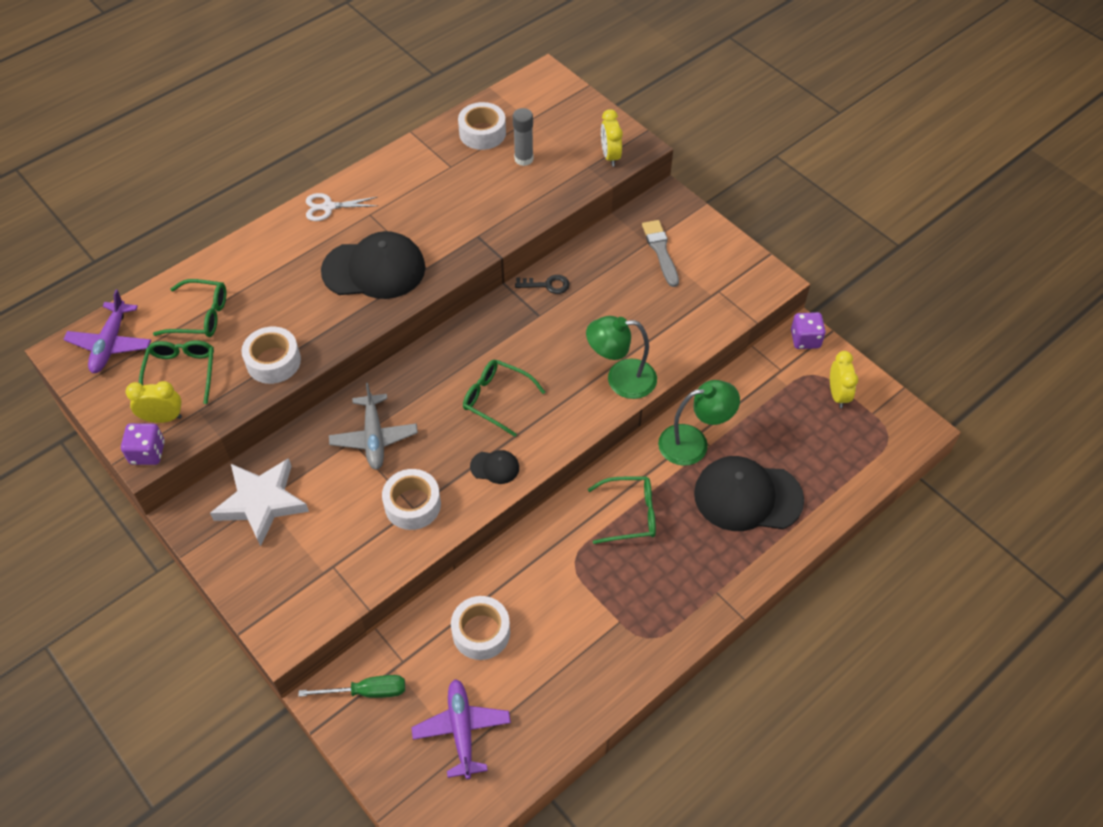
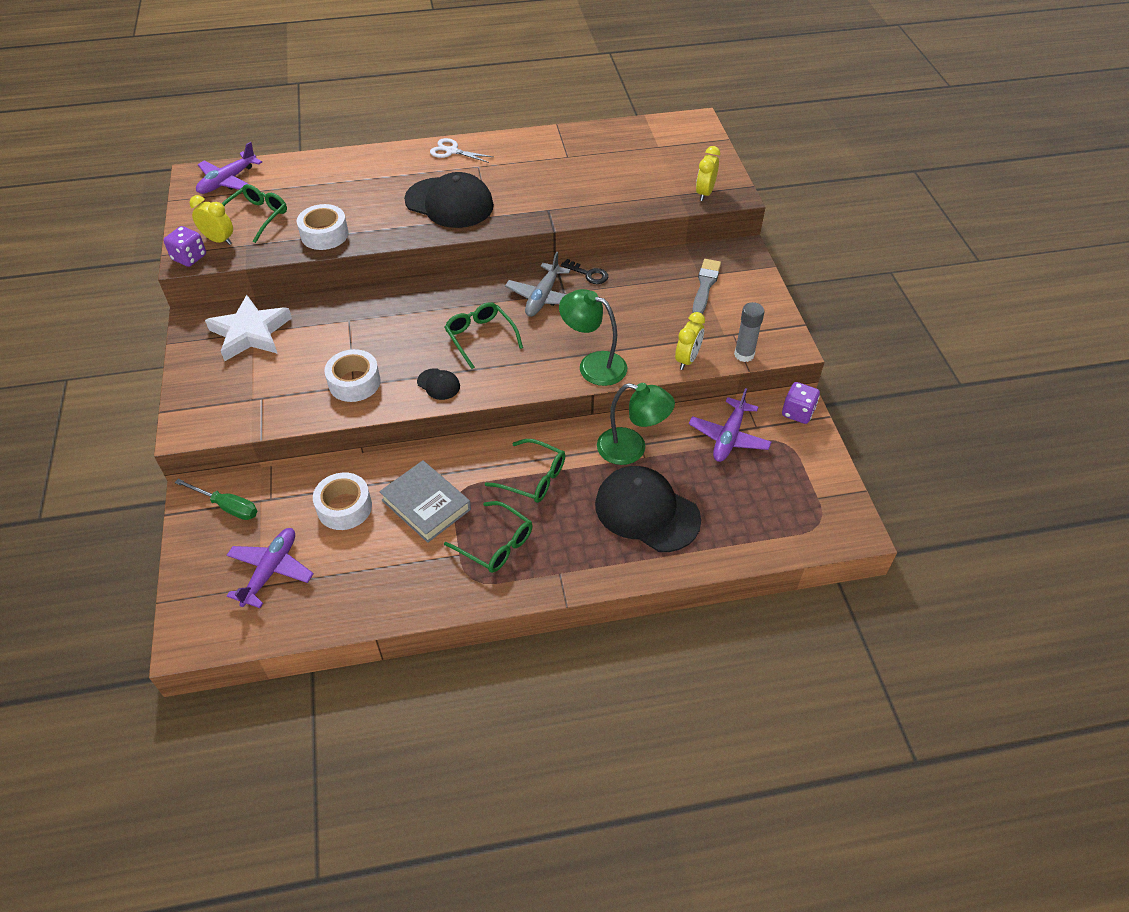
camera: 30 degrees right, 5 degrees down
green glasses [153,279,227,337] -> green glasses moved to [444,501,533,573]
grey plane [329,383,418,470] -> grey plane moved to [505,252,571,317]
white tape [458,102,506,150] -> none
grey glue stick [513,108,533,166] -> grey glue stick moved to [734,302,765,362]
yellow clock [830,351,858,408] -> yellow clock moved to [675,312,705,370]
none -> grey book [379,460,471,543]
none -> purple plane [689,388,772,462]

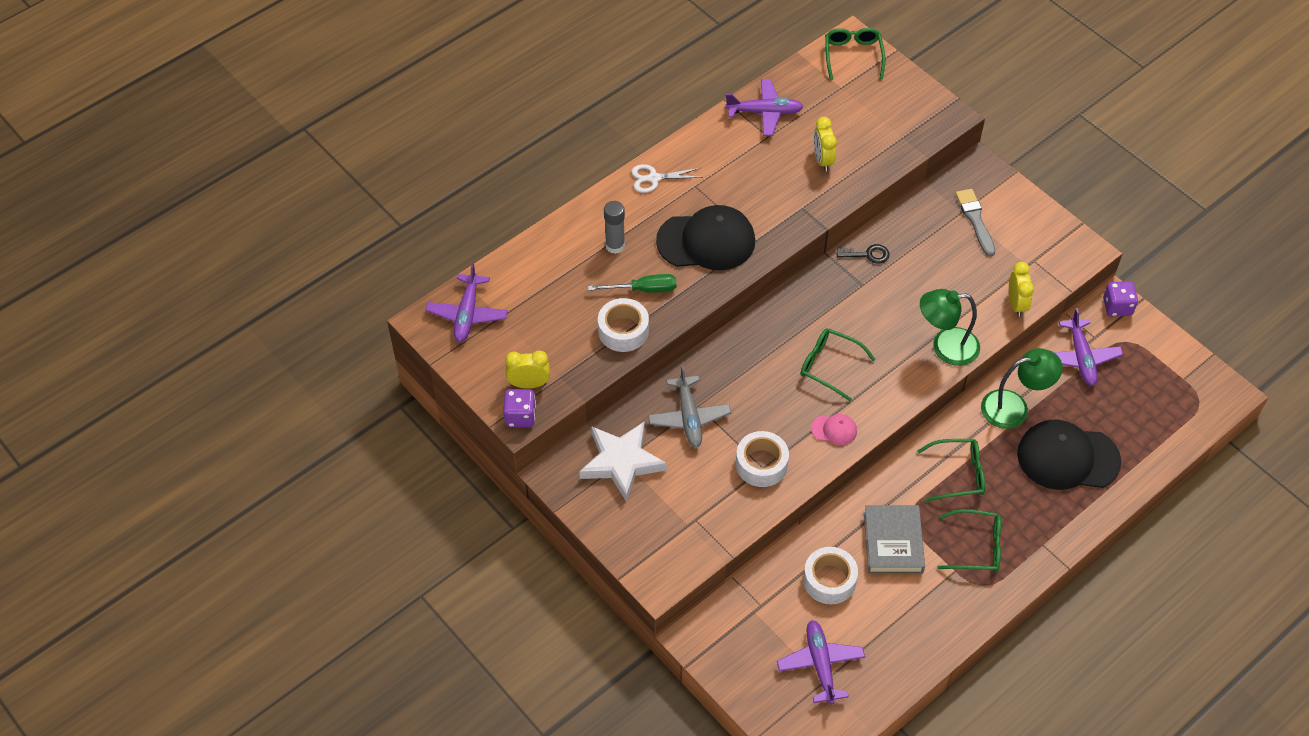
camera: 30 degrees left, 5 degrees up
green screwdriver [174,479,257,520] -> green screwdriver moved to [588,274,676,293]
green glasses [222,184,287,243] -> green glasses moved to [825,28,885,80]
grey book [379,460,471,543] -> grey book turned 75 degrees clockwise [864,505,925,574]
black cap [417,368,460,400] -> pink cap [811,414,857,445]
grey plane [505,252,571,317] -> grey plane moved to [648,366,731,448]
yellow clock [696,146,720,201] -> yellow clock moved to [814,117,837,172]
grey glue stick [734,302,765,362] -> grey glue stick moved to [604,201,625,254]
none -> purple plane [725,79,804,136]

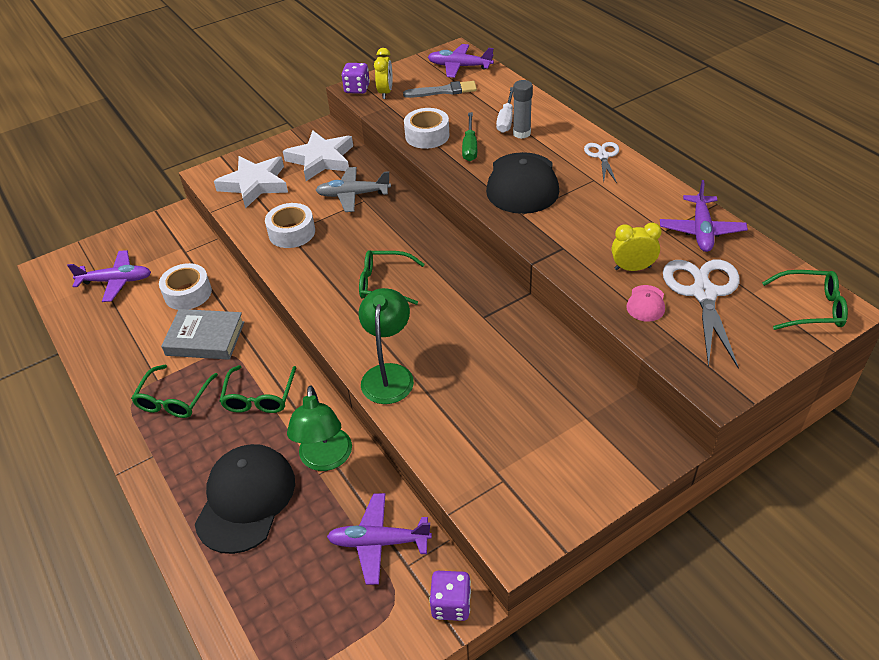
camera: 100 degrees right, 10 degrees down
green glasses [801,328,876,402] -> green glasses turned 120 degrees counterclockwise [359,250,425,305]
pink cap [811,414,857,445] -> pink cap moved to [626,285,665,322]
black key [837,244,890,264] -> none
grey brush [956,189,995,256] -> grey brush moved to [403,81,477,98]
yellow clock [1009,262,1034,317] -> none
none -> white star [214,156,288,209]
none -> white screwdriver [496,87,513,133]
none -> white scissors [663,260,740,368]

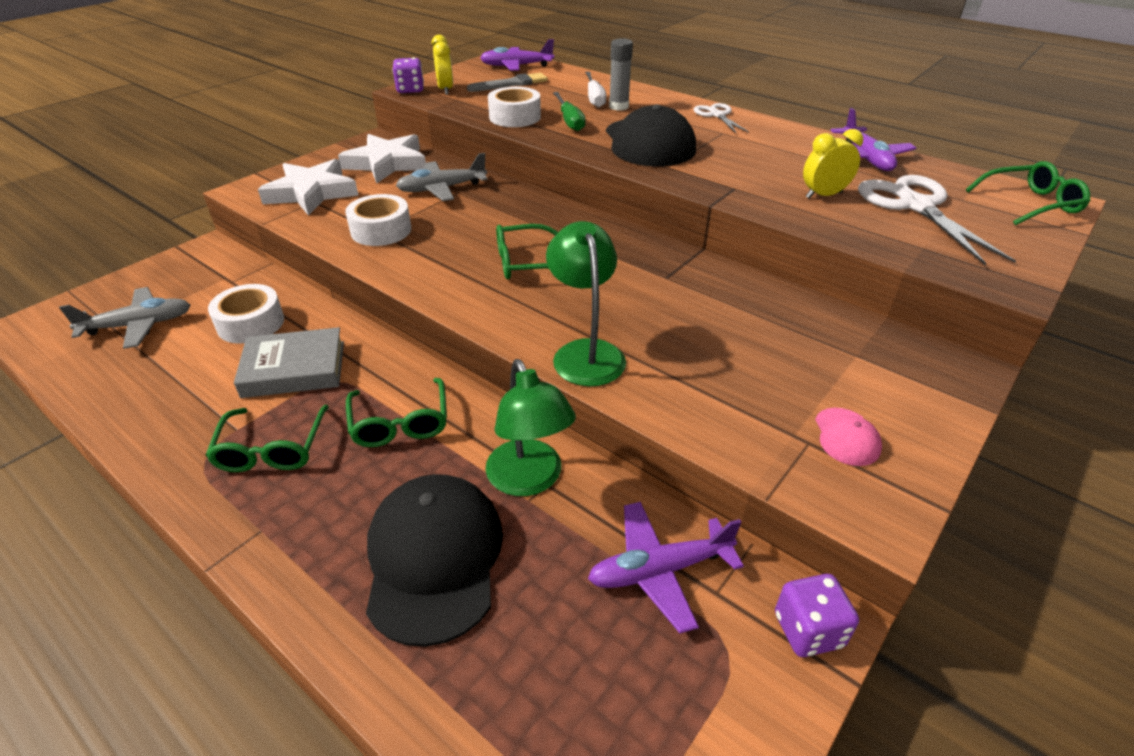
camera: 20 degrees left, 5 degrees down
purple plane [67,250,151,302] -> grey plane [59,287,190,349]
pink cap [626,285,665,322] -> pink cap moved to [815,408,882,466]

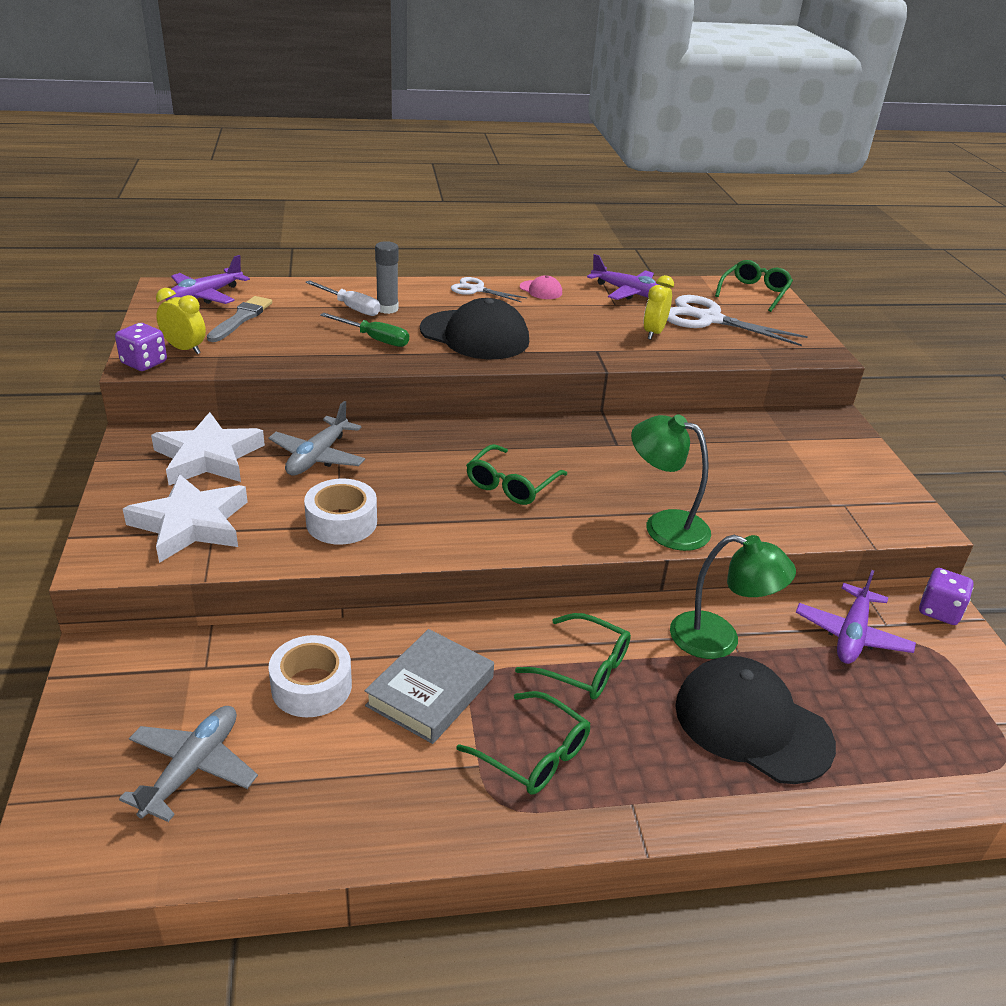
camera: 50 degrees left, 5 degrees down
white tape [488,87,541,127] -> none
pink cap [815,408,882,466] -> pink cap moved to [520,275,562,299]

